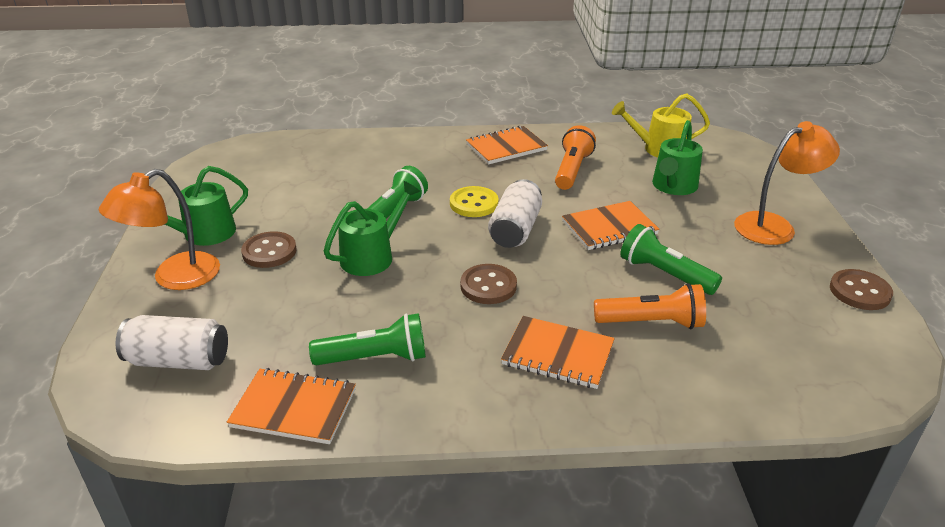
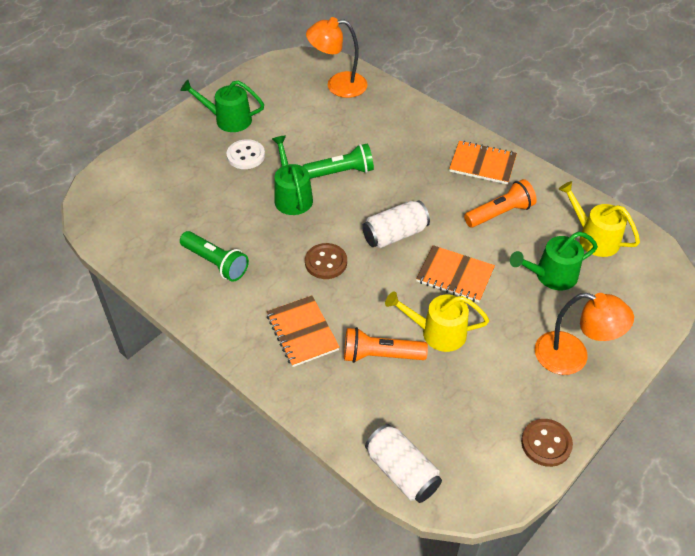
camera: 45 degrees right, 15 degrees up
orange lamp [99,169,220,290] -> orange lamp moved to [306,17,367,98]
white can [115,315,228,370] -> white can moved to [365,424,442,503]
orange notebook [227,368,356,444] -> none
brown button [241,231,297,268] -> white button [226,139,265,169]
green watering can [324,181,420,276] -> green watering can turned 105 degrees counterclockwise [272,136,313,215]
yellow button [450,186,498,217] -> none
orange flashlight [594,283,706,329] -> orange flashlight turned 135 degrees clockwise [344,327,428,363]
green flashlight [620,224,722,295] -> yellow watering can [385,291,489,352]

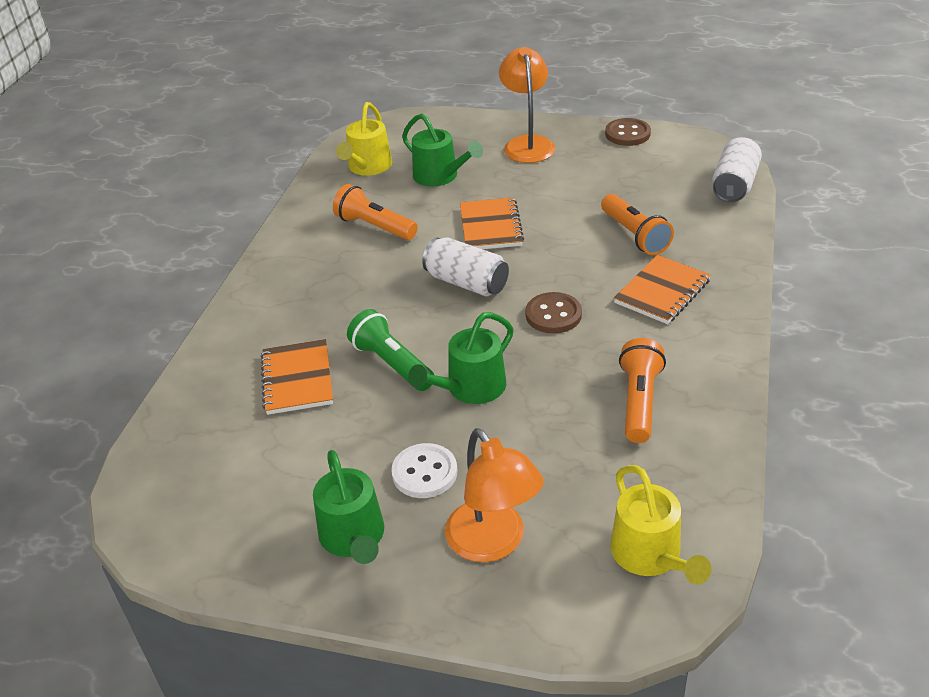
camera: 115 degrees left, 10 degrees down
green flashlight [180,231,249,282] -> orange flashlight [619,338,666,443]
orange lamp [306,17,367,98] -> orange lamp moved to [445,428,544,562]
yellow watering can [385,291,489,352] -> yellow watering can moved to [610,465,711,585]
orange notebook [449,141,517,184] -> orange notebook moved to [261,339,333,415]

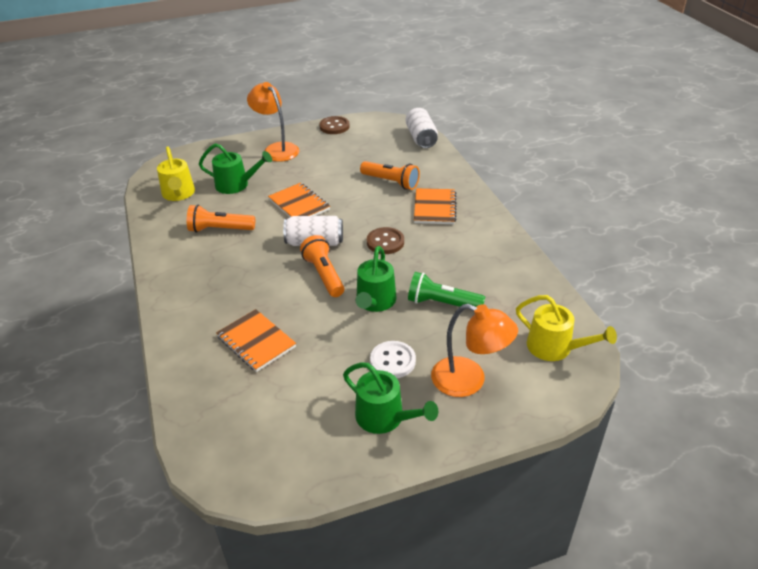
camera: 35 degrees left, 0 degrees up
green flashlight [347,309,434,391] -> green flashlight moved to [408,272,485,307]
orange flashlight [619,338,666,443] -> orange flashlight moved to [300,235,344,297]

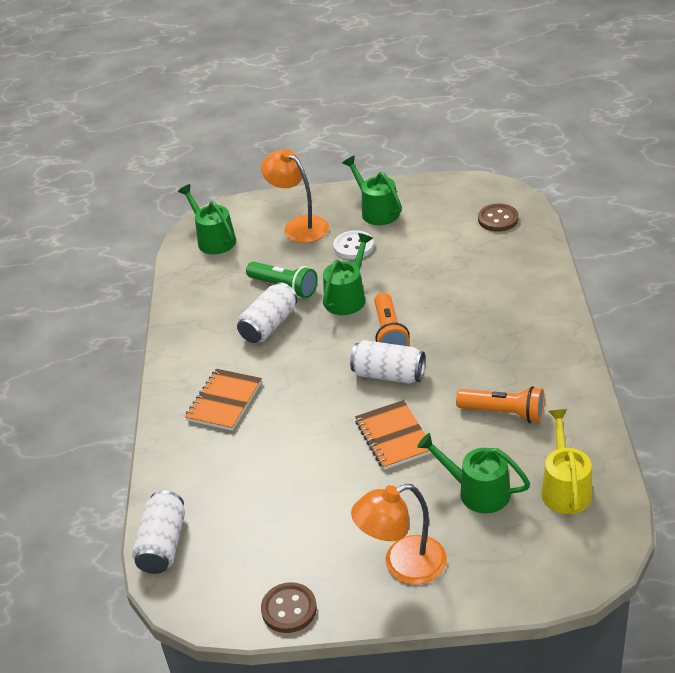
camera: 160 degrees left, 0 degrees up
orange notebook [216,309,296,372] -> none
orange lamp [247,82,299,162] -> orange lamp turned 90 degrees clockwise [351,484,447,585]
orange flashlight [360,161,420,190] -> none
brown button [367,227,404,254] -> brown button moved to [478,204,518,232]
yellow watering can [516,295,617,361] -> green watering can [178,184,236,254]
none -> white can [237,282,298,343]

